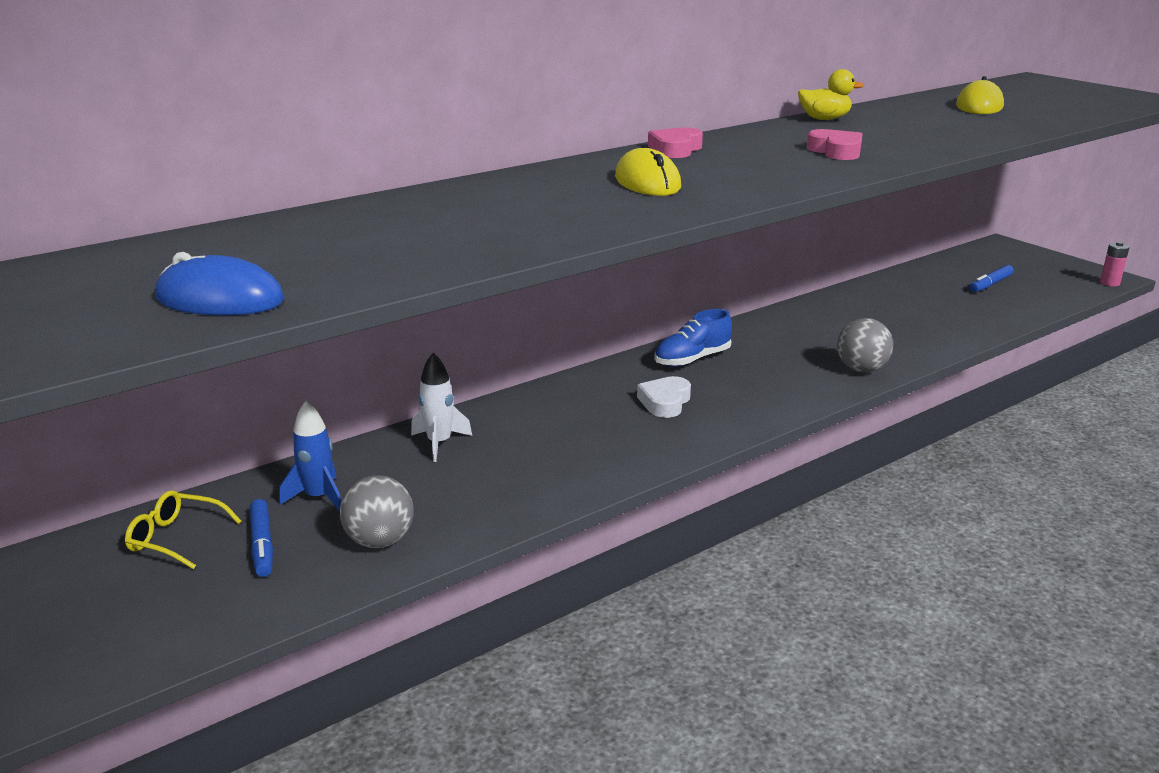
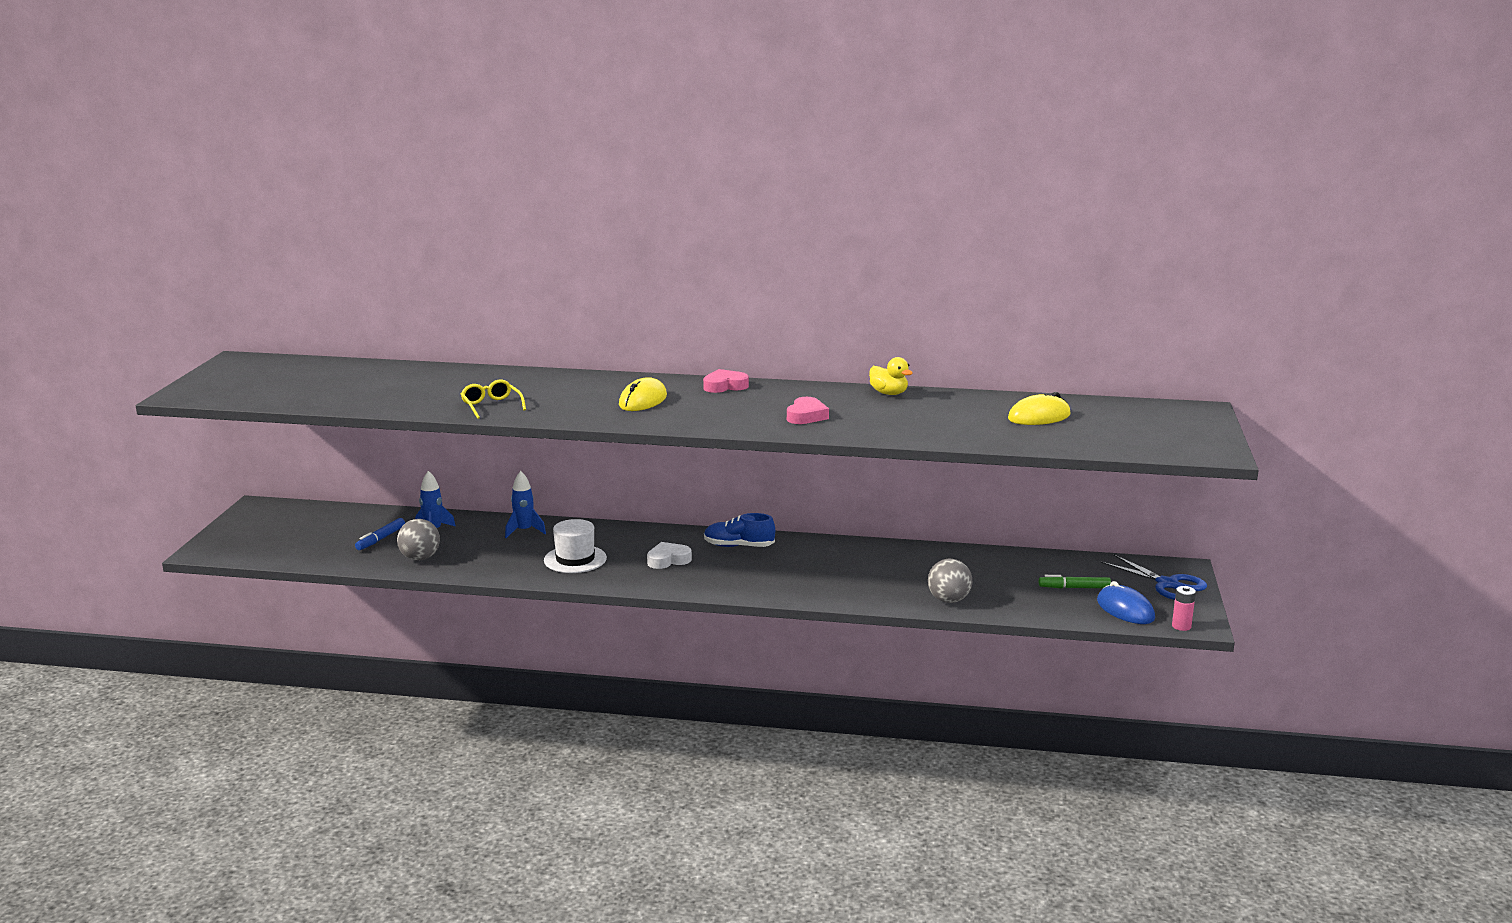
camera: 45 degrees right, 5 degrees down
yellow glasses [125,490,242,569] -> yellow glasses moved to [461,379,526,419]
blue mouse [155,252,285,315] -> blue mouse moved to [1097,581,1155,624]
white rocket [411,353,472,462] -> blue rocket [505,471,546,538]
grey ball [837,318,893,372] -> grey ball moved to [928,559,972,603]
blue marker [970,265,1014,292] -> green marker [1039,575,1111,588]
none -> white hat [544,519,607,573]
none -> blue scissors [1101,554,1207,600]

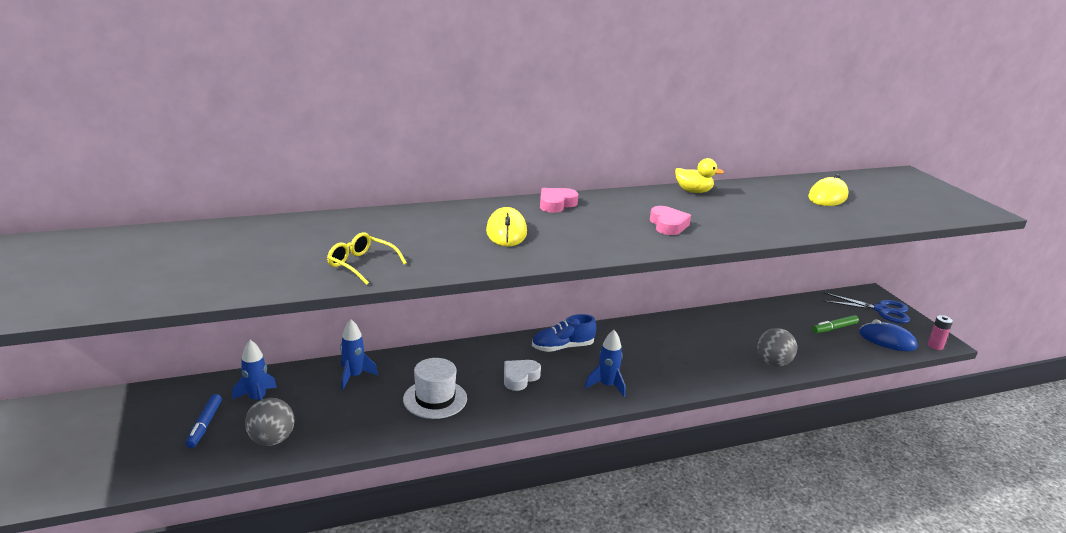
camera: 30 degrees left, 5 degrees up
none -> blue rocket [585,330,626,397]

